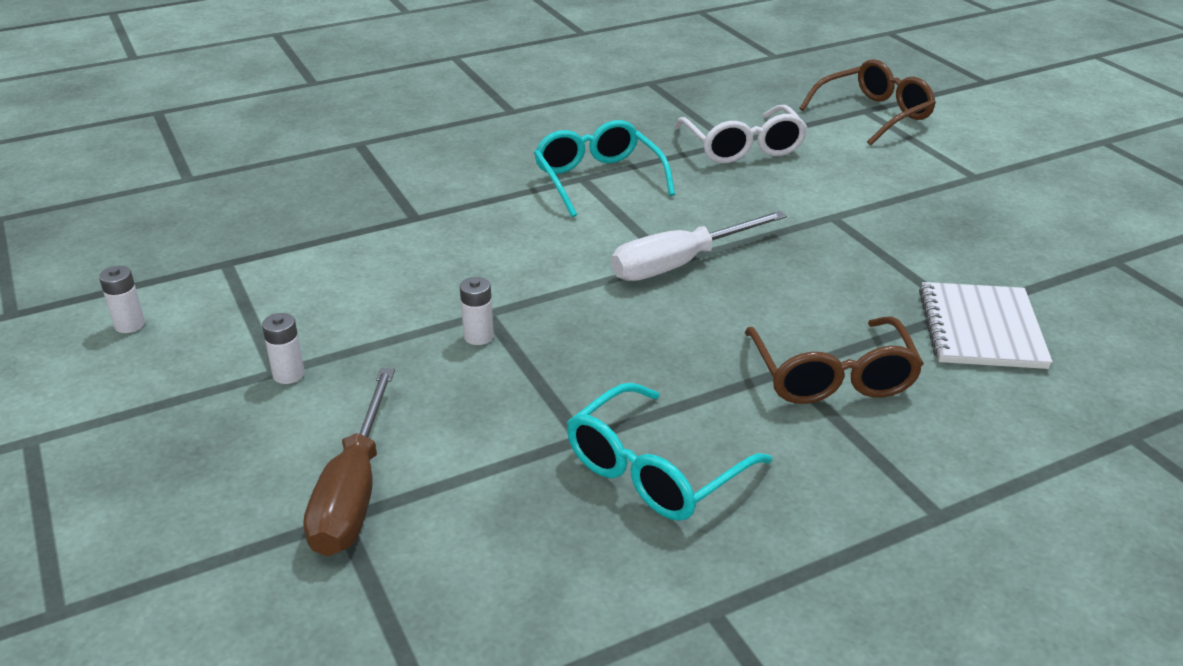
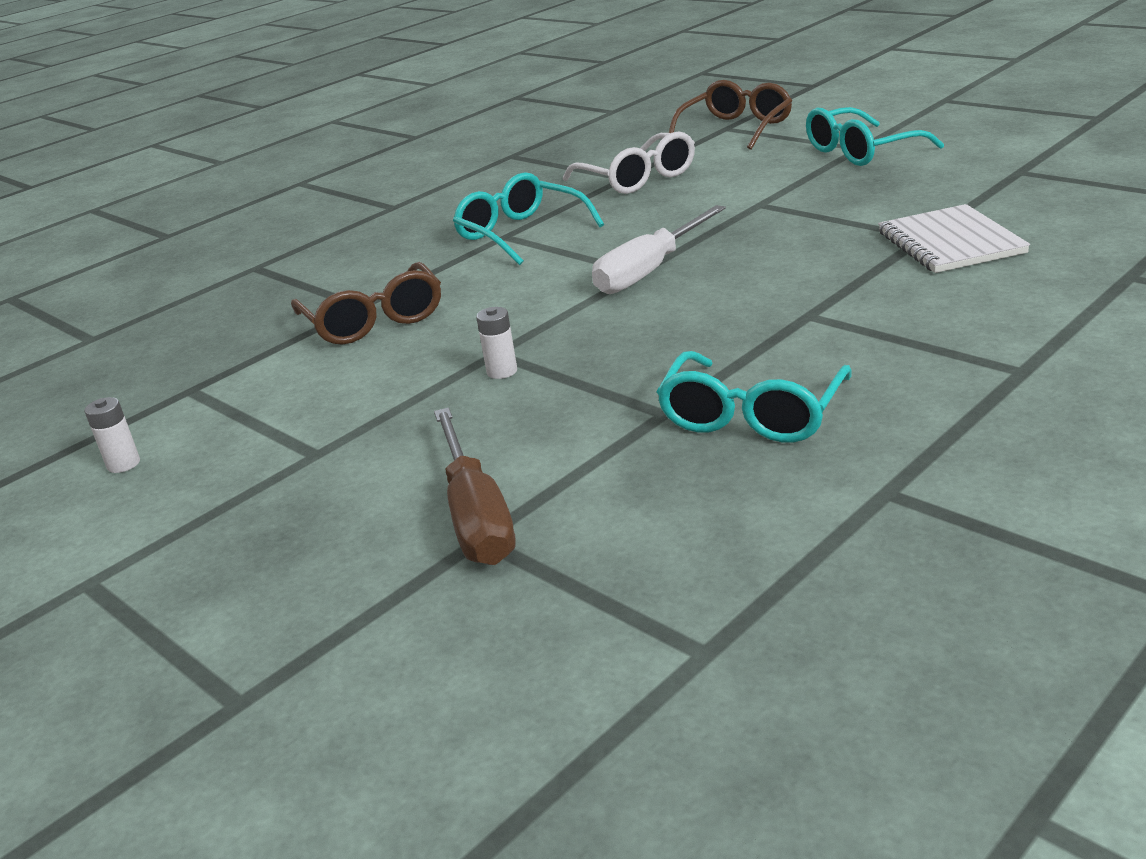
camera: 15 degrees left, 5 degrees down
white battery [262,313,305,384] -> none
brown glasses [744,316,924,404] -> brown glasses moved to [291,262,441,345]
none -> turquoise glasses [806,107,944,166]

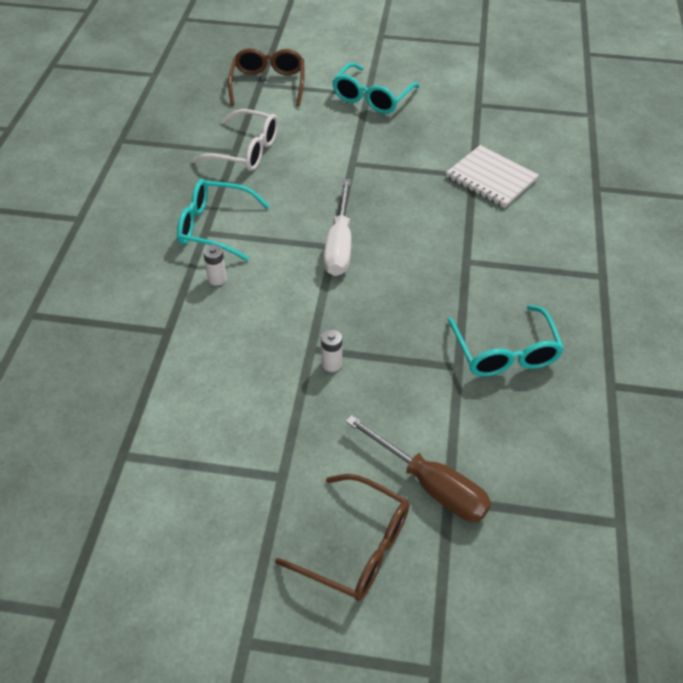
camera: 40 degrees left, 20 degrees up
white battery [84,397,140,473] -> white battery moved to [203,245,227,285]
brown glasses [291,262,441,345] -> brown glasses moved to [275,474,410,601]

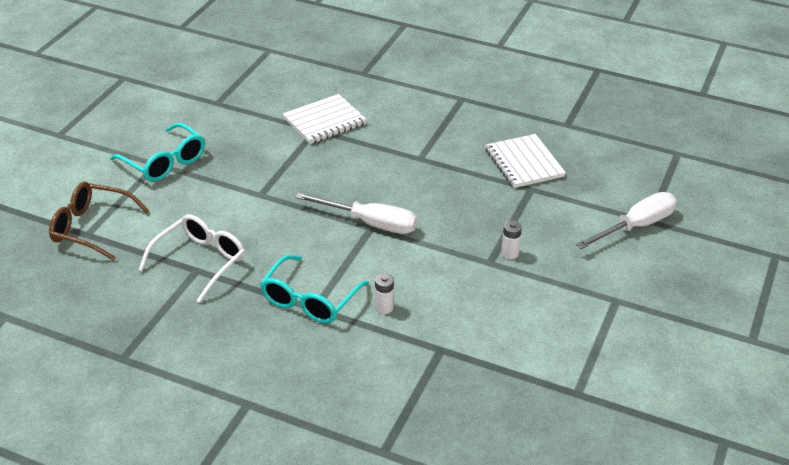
camera: 75 degrees left, 10 degrees down
brown glasses [275,474,410,601] -> none
brown screwdriver [345,415,491,522] -> white screwdriver [576,192,677,249]
turquoise glasses [447,305,564,377] -> white notebook [485,134,566,188]

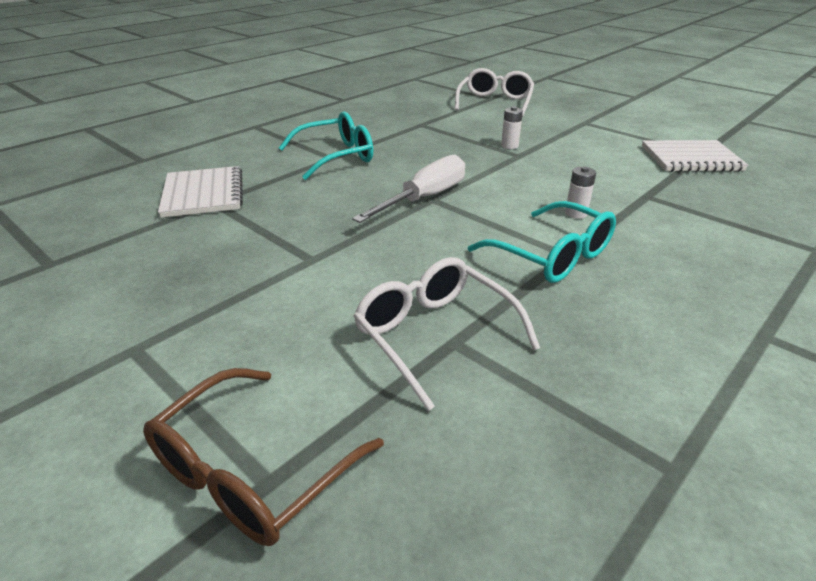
camera: 70 degrees left, 5 degrees down
turquoise glasses [110,123,205,182] -> turquoise glasses moved to [279,111,373,180]
white notebook [485,134,566,188] -> white notebook moved to [642,140,749,172]
white screwdriver [576,192,677,249] -> white glasses [455,68,534,117]

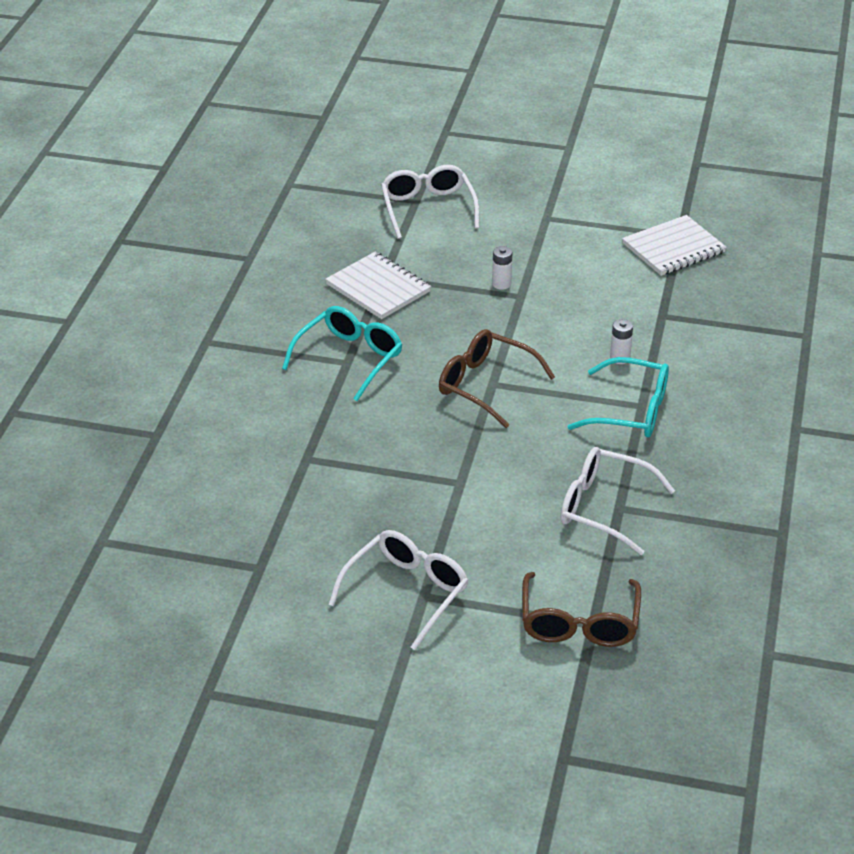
camera: 30 degrees left, 5 degrees up
white notebook [158,166,243,218] -> white notebook moved to [325,252,431,319]
white screwdriver [352,155,465,223] -> brown glasses [439,329,555,428]
none -> white glasses [328,530,468,650]

